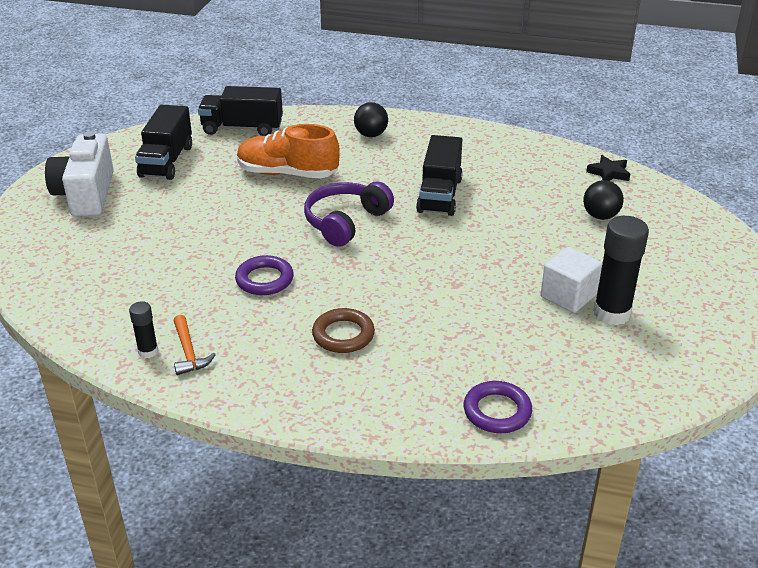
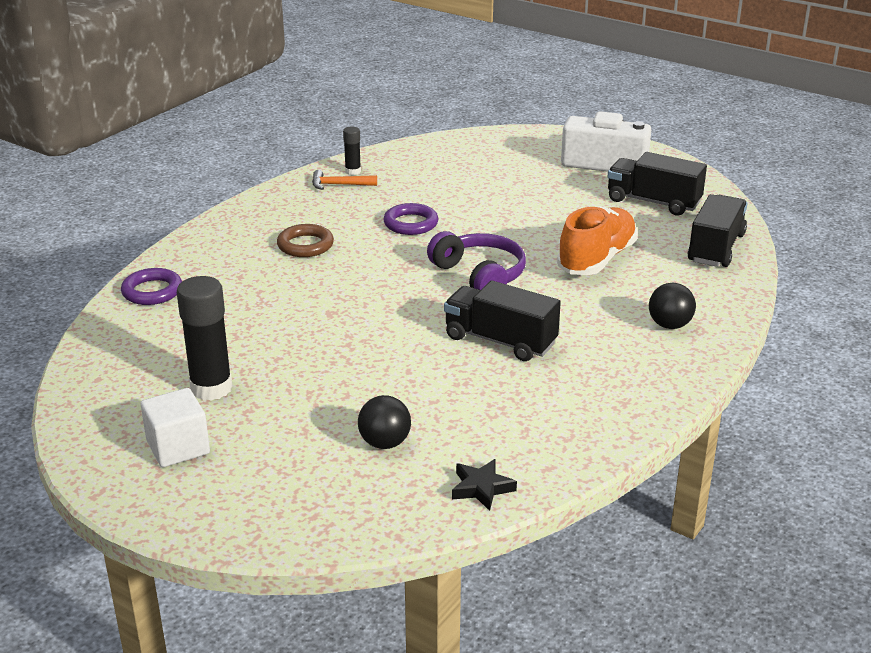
camera: 110 degrees right, 5 degrees down
white cube [541,247,602,313] -> white cube moved to [141,388,210,467]

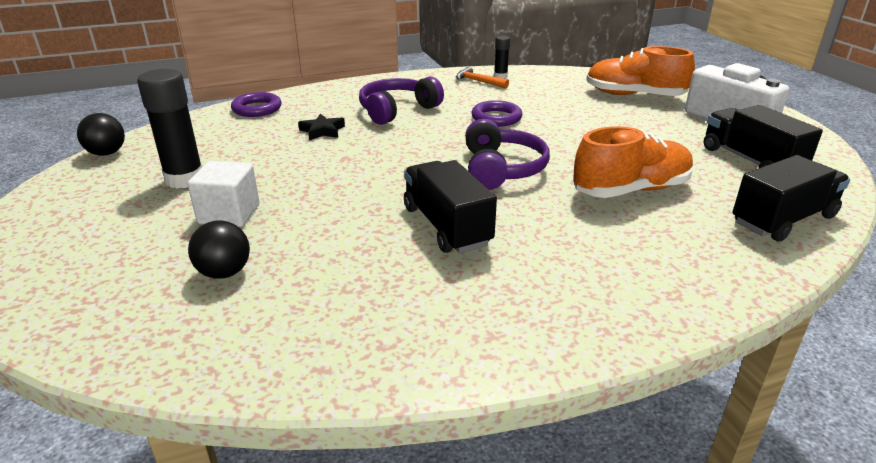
camera: 35 degrees right, 0 degrees up
white cube [141,388,210,467] -> white cube moved to [188,161,260,227]
brown ring [277,224,334,257] -> purple headphones [359,76,444,125]
black star [452,459,517,511] -> black star moved to [298,114,345,140]
black ball [649,283,696,329] -> black ball moved to [77,113,125,156]
none -> orange shoe [586,46,695,96]

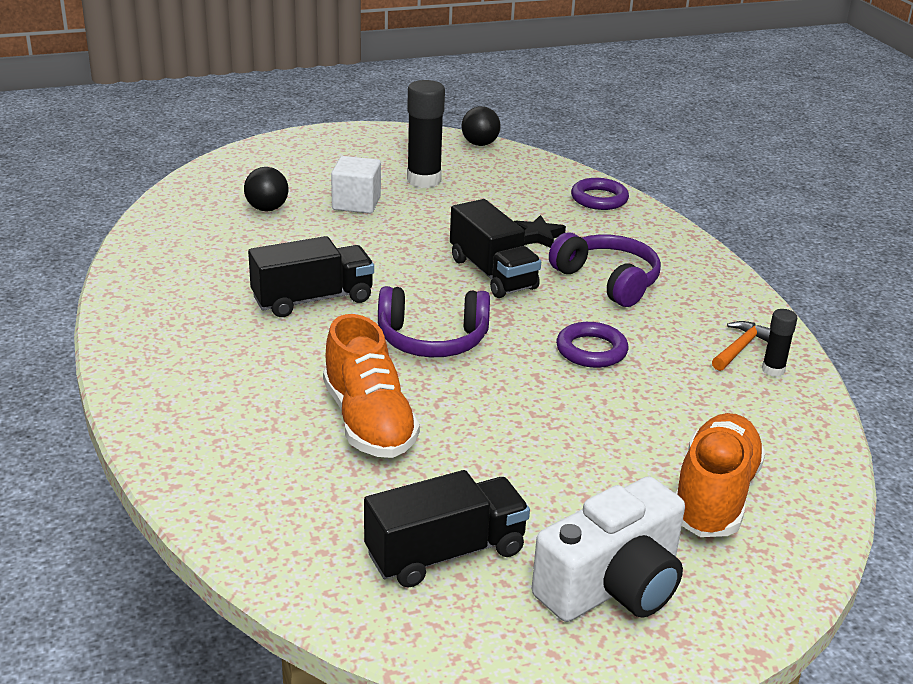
camera: 90 degrees right, 0 degrees up
black truck [732,155,850,242] -> black truck moved to [450,199,541,298]

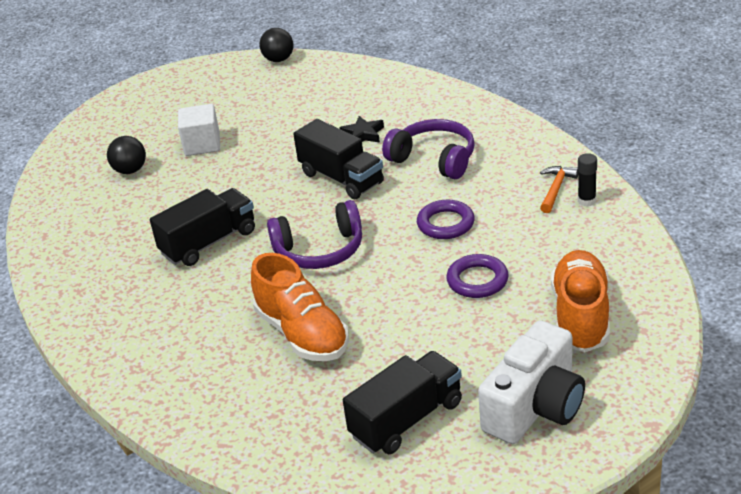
camera: 10 degrees left, 5 degrees up
black glue stick [407,80,445,188] -> none
purple ring [571,178,629,210] -> purple ring moved to [446,254,509,298]

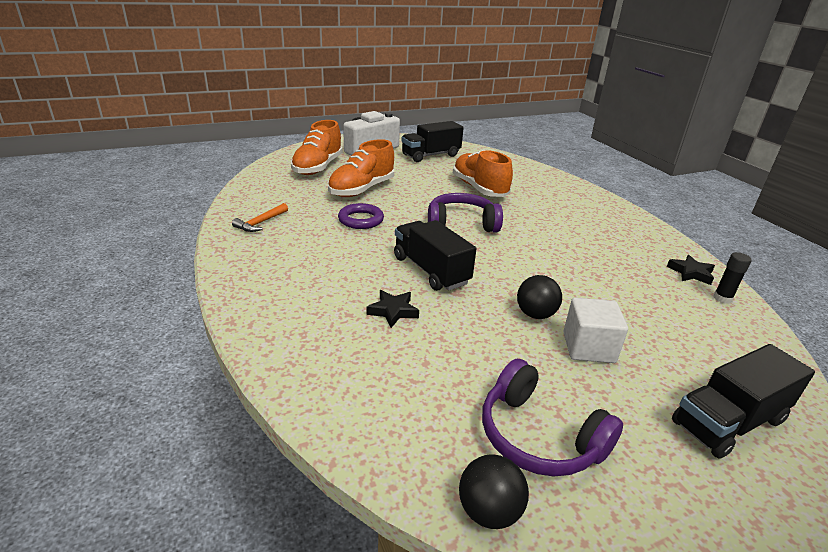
camera: 175 degrees left, 5 degrees down
black ball [107,136,146,174] -> black ball moved to [517,275,562,319]
black truck [150,188,255,266] -> black truck moved to [672,344,815,459]
purple headphones [382,119,475,179] -> purple headphones moved to [482,359,623,476]
purple ring [446,254,509,298] -> orange shoe [328,139,394,197]
black glue stick [578,153,597,207] -> black glue stick moved to [713,252,752,304]
none -> black star [667,255,715,285]

